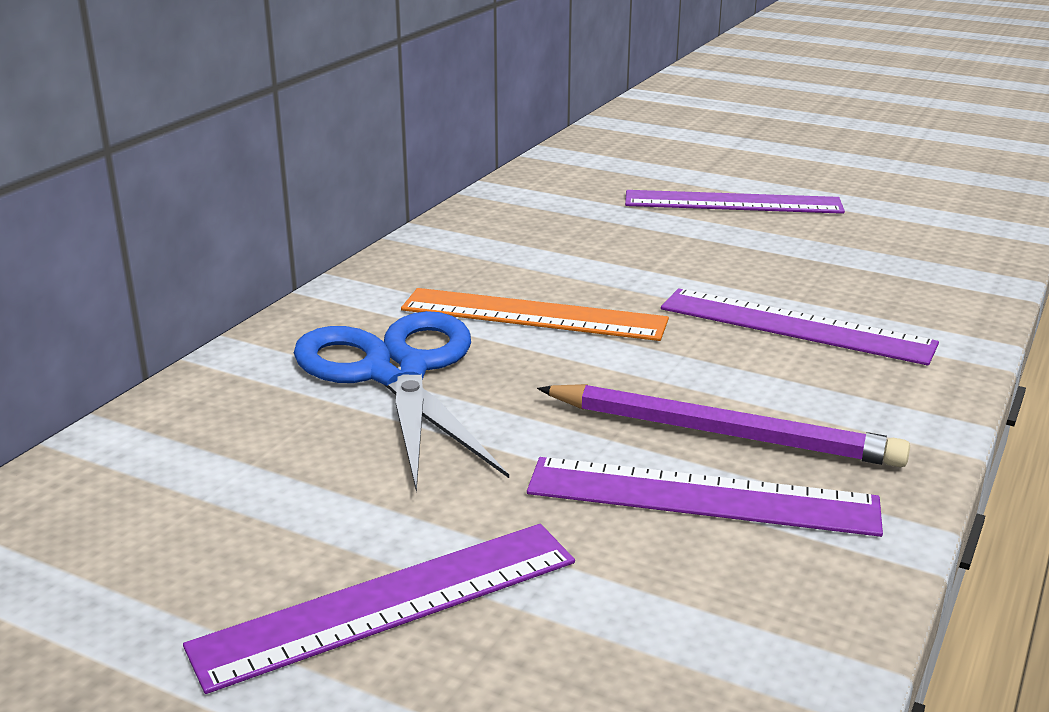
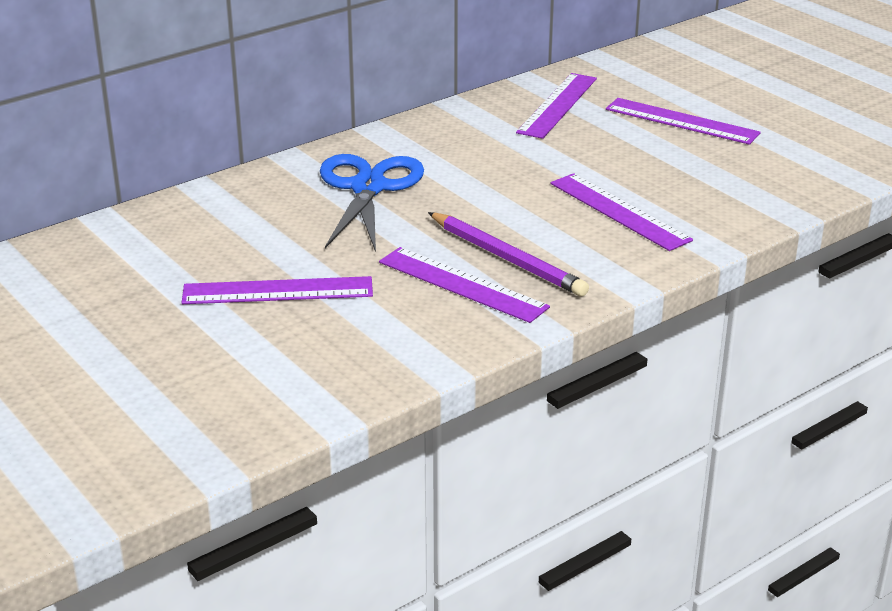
camera: 25 degrees right, 5 degrees up
orange ruler [401,288,669,341] -> none
none -> purple ruler [516,73,597,139]

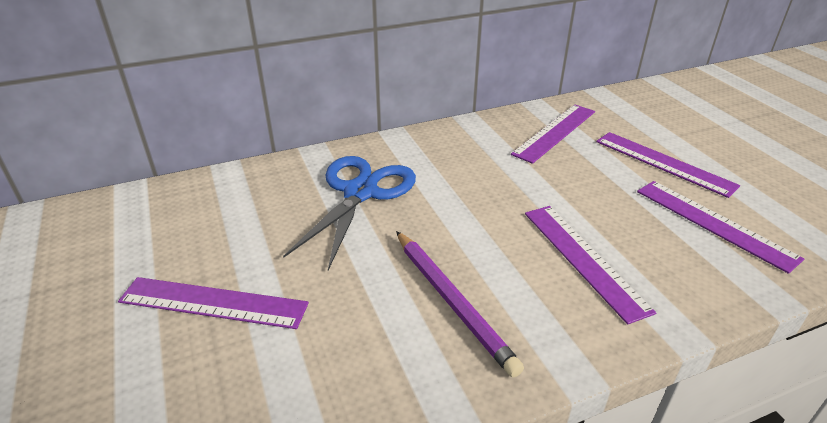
camera: 15 degrees right, 5 degrees up
purple ruler [379,247,550,323] -> purple ruler moved to [637,181,804,274]

